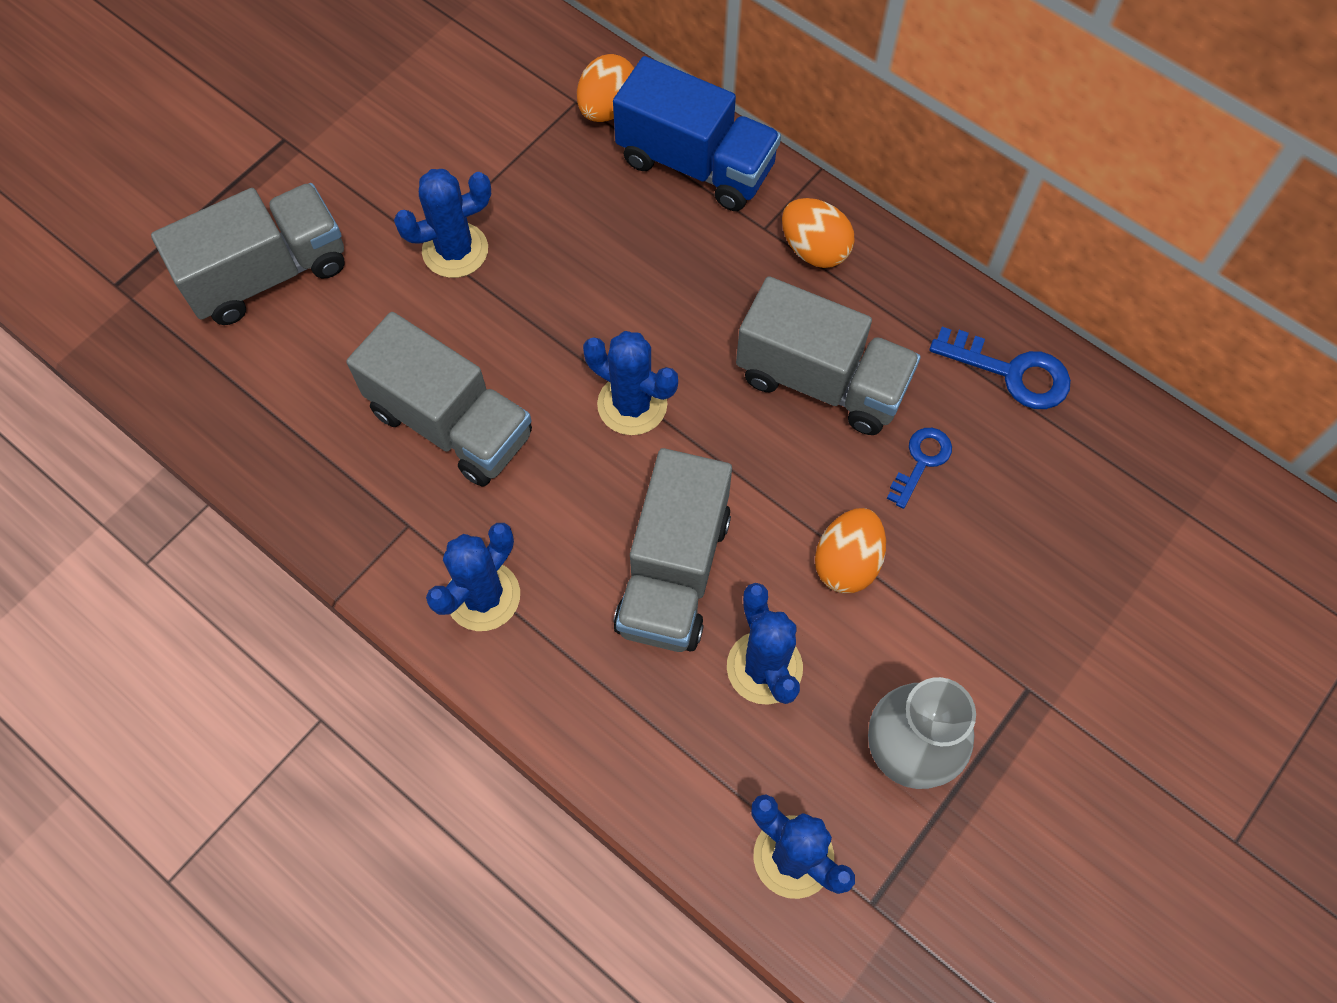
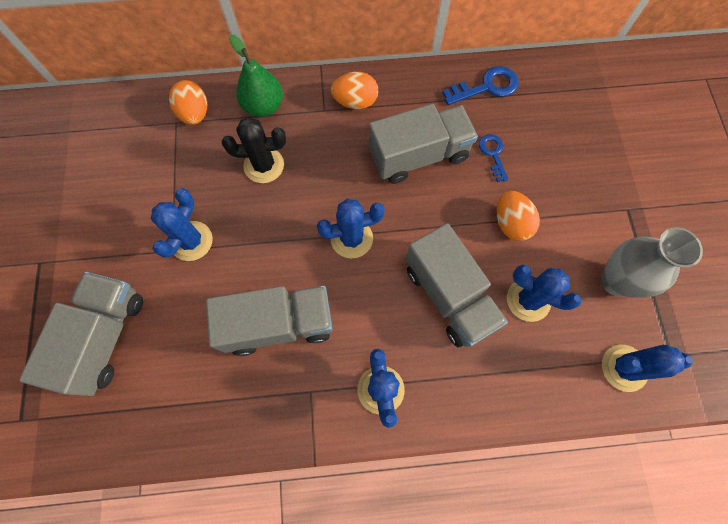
camera: 45 degrees left, 5 degrees up
blue truck [613,56,781,211] -> green pear [229,35,283,117]
none -> black cactus [222,117,286,183]

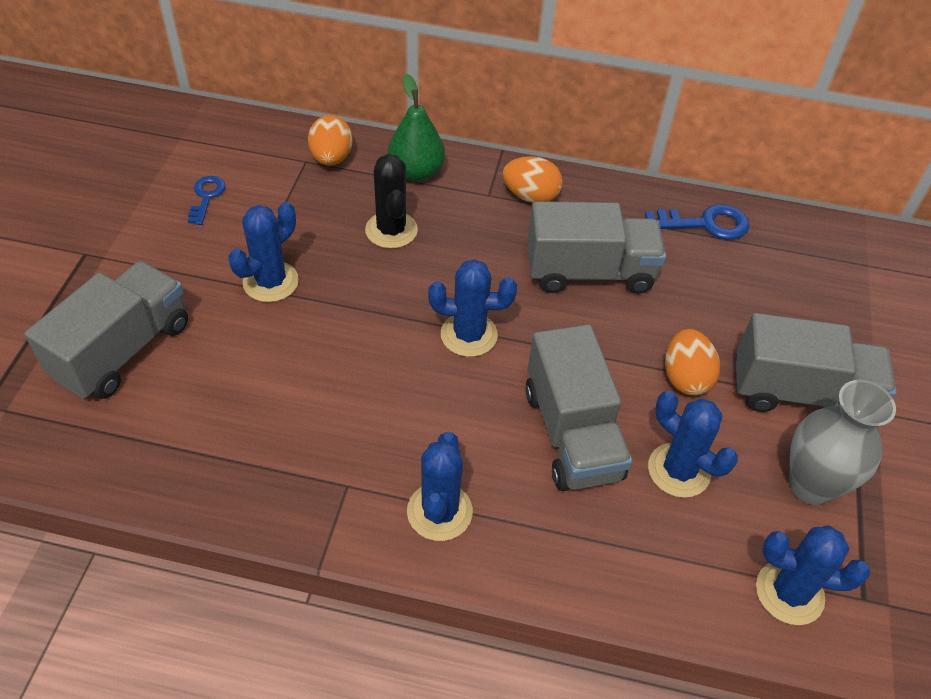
camera: 15 degrees right, 20 degrees down
grey truck [206,285,333,356] -> grey truck moved to [736,313,896,412]
black cactus [222,117,286,183] -> black cactus turned 60 degrees clockwise [365,154,418,249]
blue key [479,134,509,182] -> blue key moved to [188,176,225,225]

